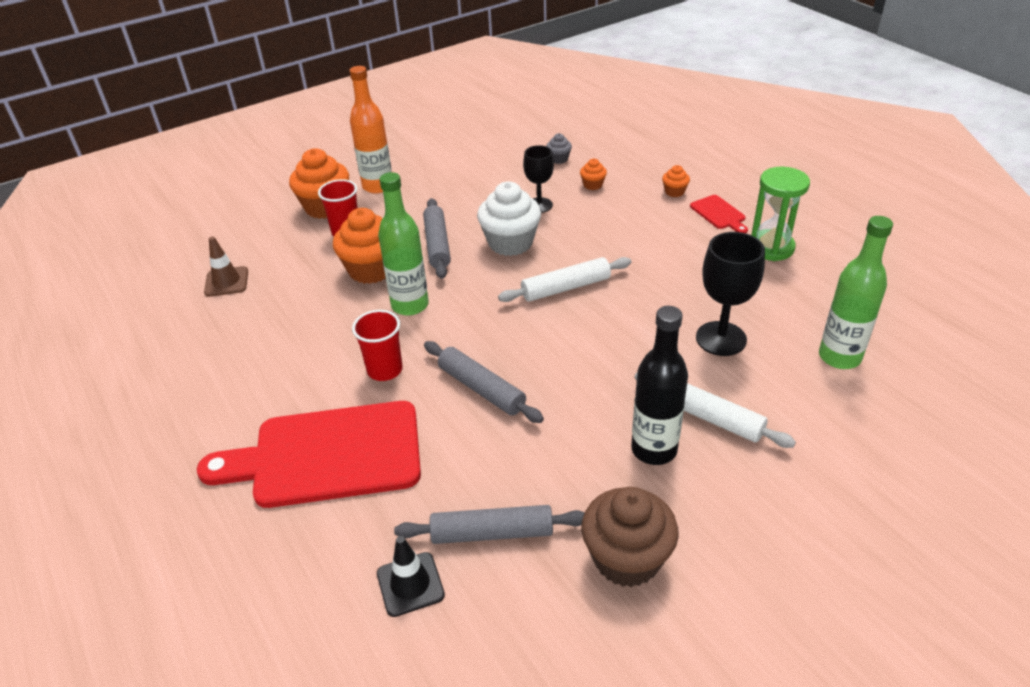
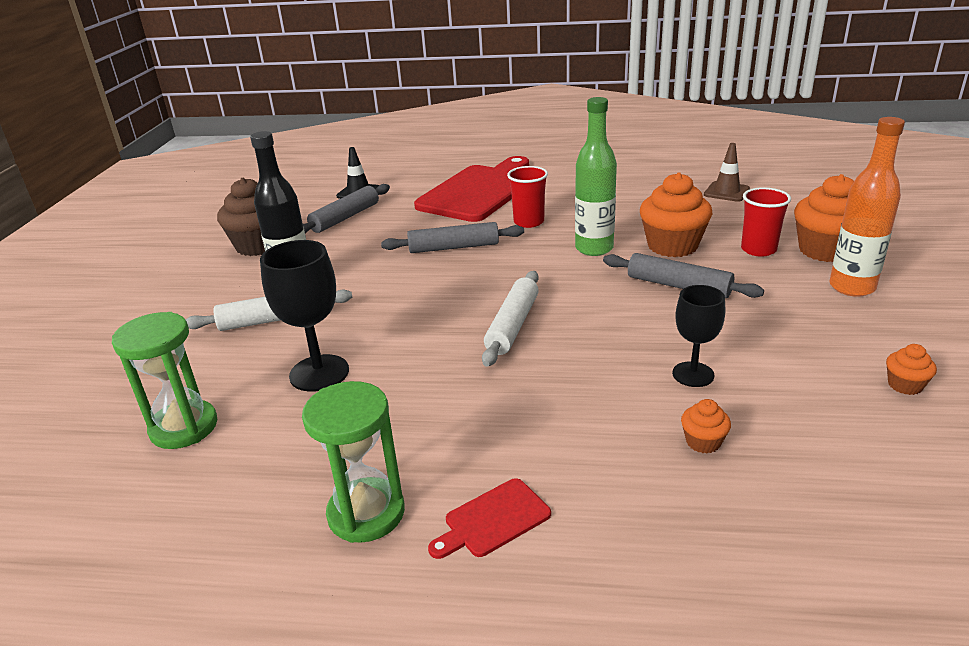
camera: 130 degrees right, 10 degrees down
white cupcake [477,181,541,256] -> none
grey cupcake [546,133,572,164] -> none
orange cupcake [662,165,690,197] -> orange cupcake moved to [886,344,937,395]
red cutting board [690,195,748,233] -> red cutting board turned 45 degrees counterclockwise [428,478,551,559]
green bottle [819,216,893,369] -> green hourglass [112,312,217,449]

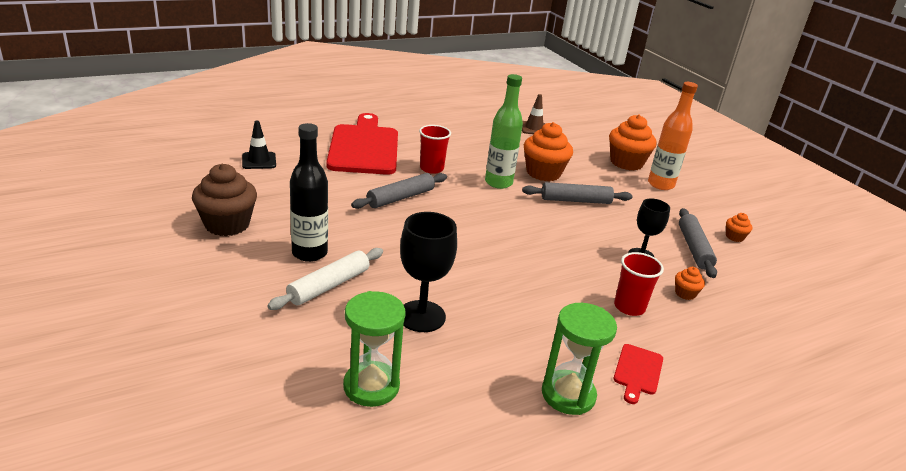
camera: 40 degrees left, 0 degrees up
grey rolling pin [303,184,390,234] -> grey rolling pin moved to [679,208,717,278]
white rolling pin [482,271,539,367] -> none
red cup [741,187,791,257] -> red cup moved to [614,252,664,316]

